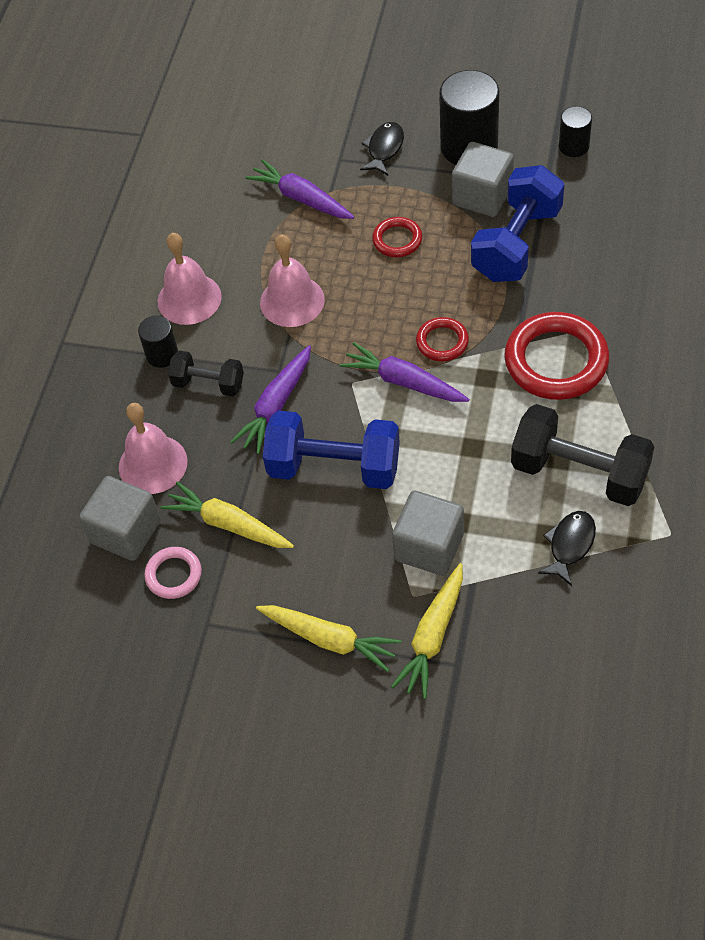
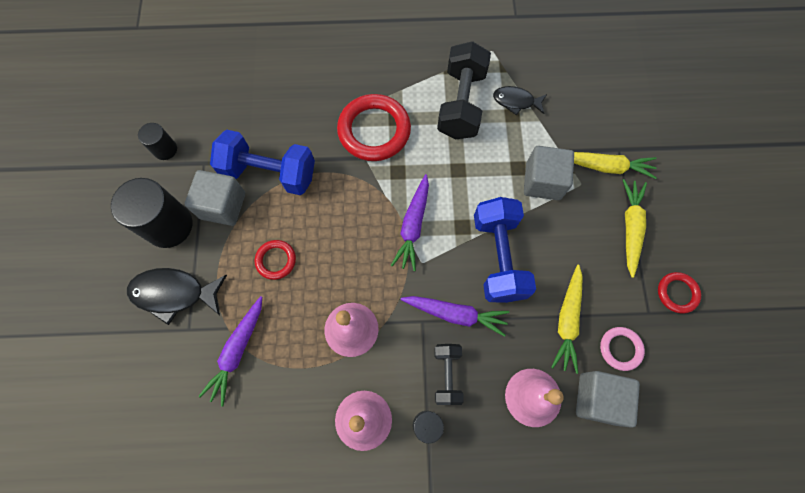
camera: 110 degrees left, 15 degrees up
black fish [360,122,404,175] -> black fish [127,268,227,325], size x1.59
red ring [416,317,469,361] -> red ring moved to [658,272,701,314]

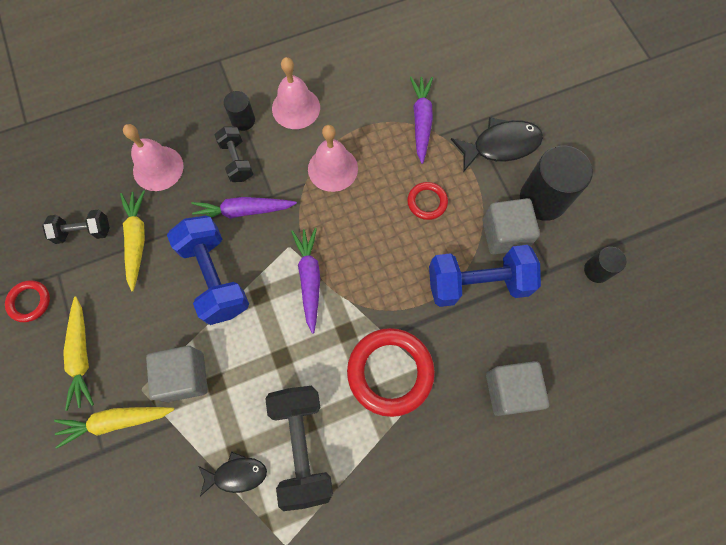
camera: 160 degrees right, 0 degrees up
grey cube [576,371,640,428] -> grey cube moved to [486,361,549,416]
pink ring [600,327,645,371] -> black dumbbell [42,209,110,244]

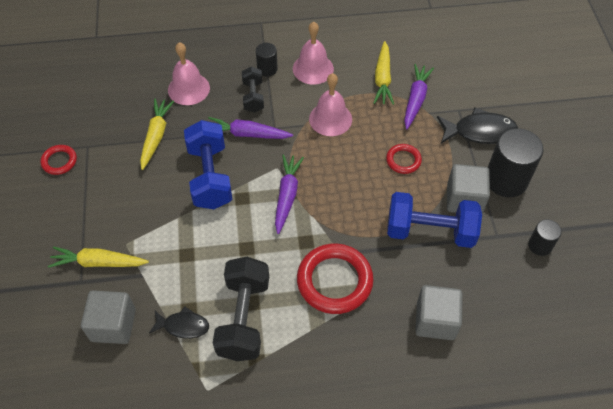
camera: 15 degrees right, 15 degrees down
black dumbbell [42,209,110,244] -> none
yellow carrot [63,297,94,411] -> yellow carrot moved to [374,41,394,105]
grey cube [146,346,208,402] -> grey cube moved to [81,290,136,344]

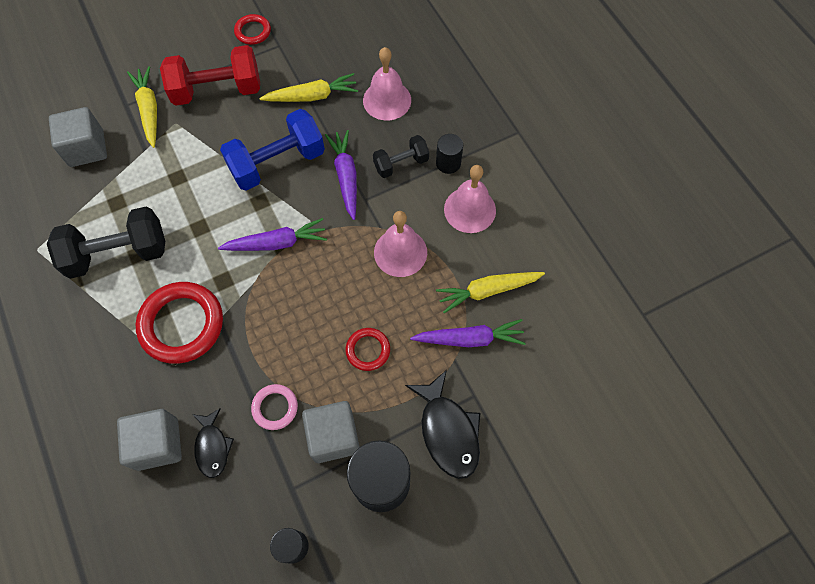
camera: 70 degrees right, 10 degrees up
black fish [149,306,209,339] -> black fish moved to [192,408,234,478]
blue dumbbell [387,192,482,248] -> pink ring [251,384,298,430]
none -> red dumbbell [160,45,260,106]

